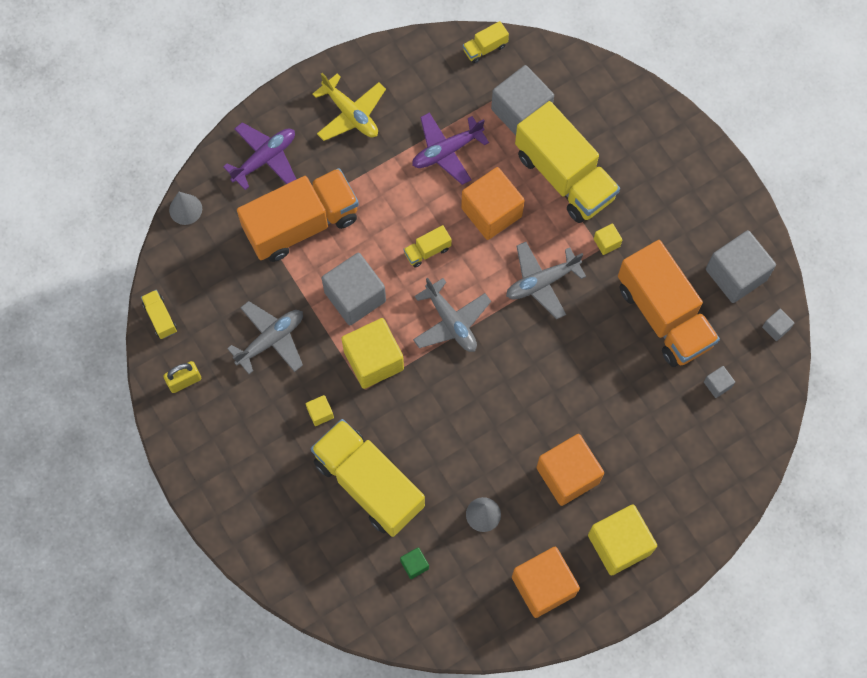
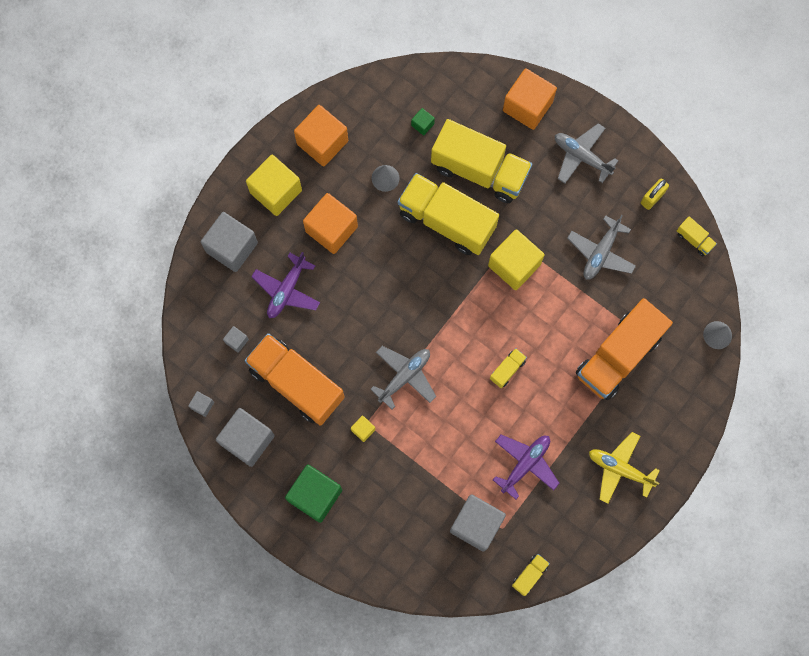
camera: 160 degrees right, 5 degrees up
purple plane [223,122,296,190] -> purple plane moved to [251,252,320,318]
yellow cube [306,395,334,426] -> none
grey cube [322,253,386,325] -> grey cube moved to [201,212,258,272]
grey plane [413,278,491,352] -> grey plane moved to [555,123,619,184]
orange cube [461,167,525,240] -> orange cube moved to [503,68,557,130]
yellow truck [515,101,620,223] -> yellow truck moved to [398,173,499,255]
none -> green cube [285,465,342,523]

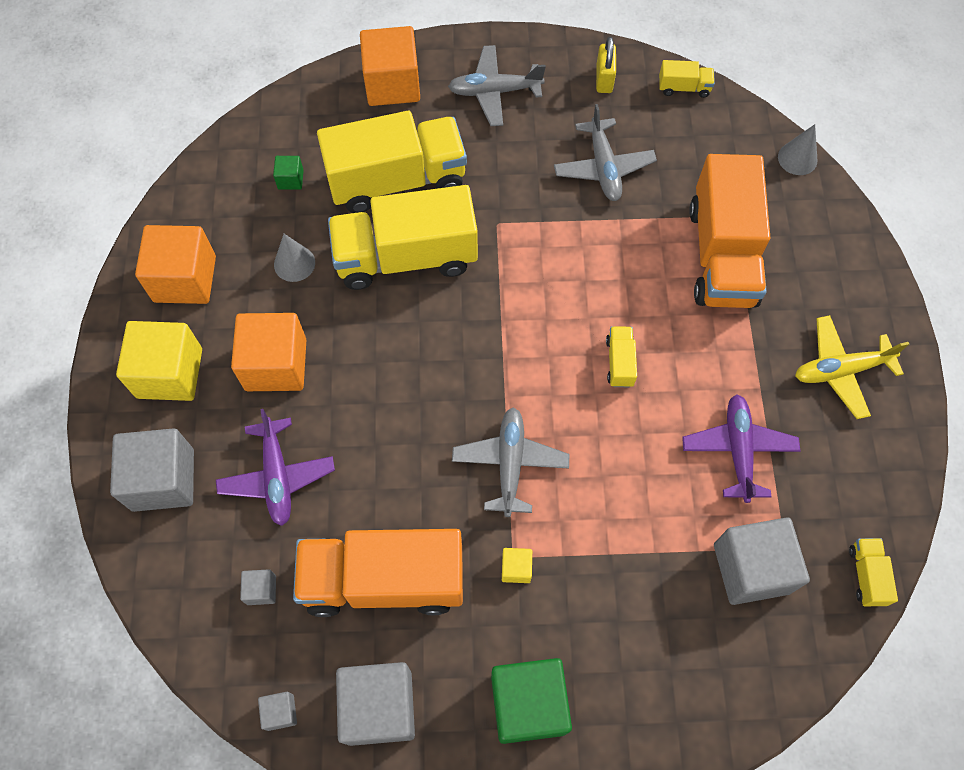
camera: 40 degrees left, 10 degrees down
yellow cube [488,229,545,290] -> none

